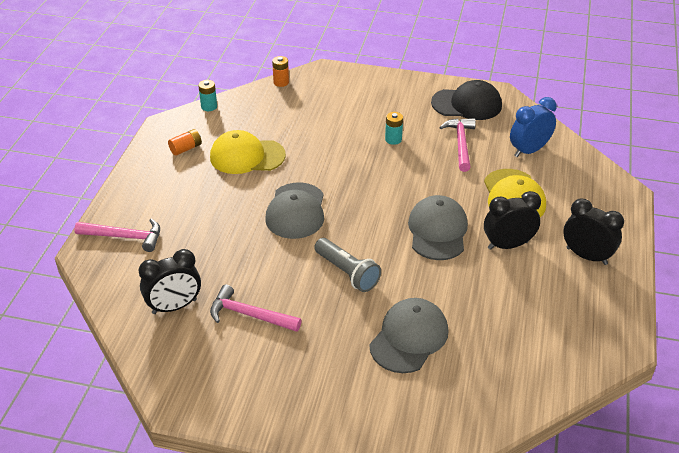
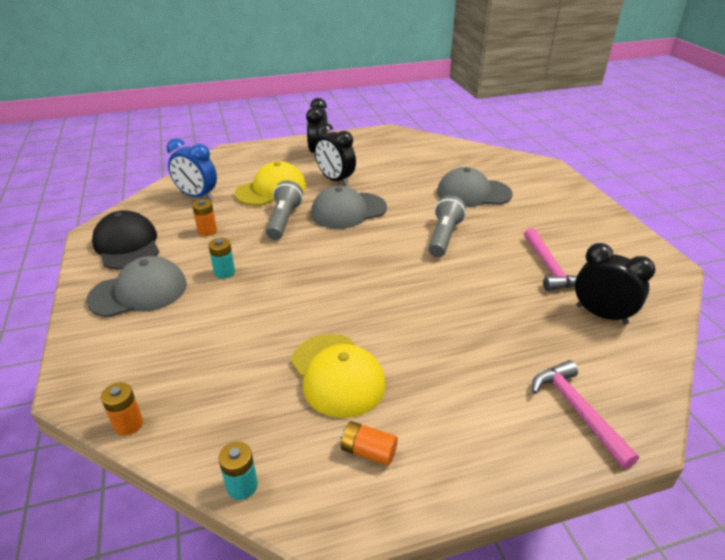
camera: 120 degrees left, 5 degrees down
grey cap [265,182,324,239] -> grey cap moved to [86,256,187,317]
pink hammer [439,118,476,172] -> orange battery [192,199,217,236]
none -> grey flashlight [266,180,303,240]

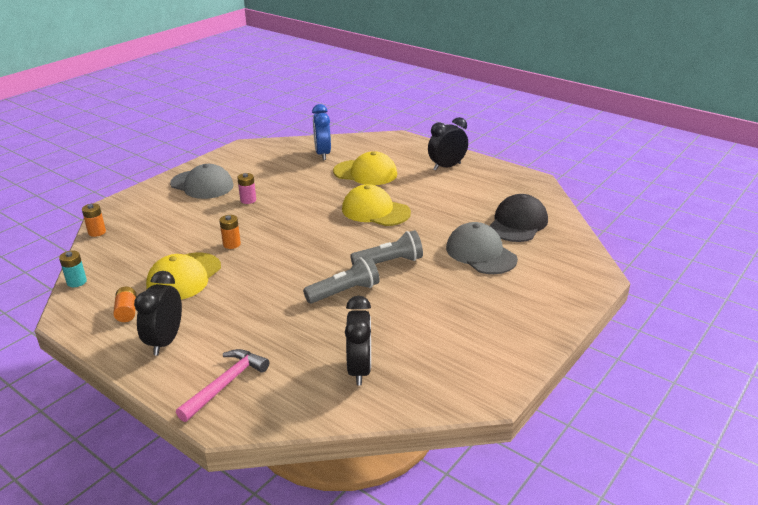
camera: 55 degrees right, 5 degrees down
black cap [92,210,159,270] -> black cap moved to [490,194,548,242]
orange battery [192,199,217,236] -> orange battery moved to [219,215,241,249]
turquoise battery [208,238,235,278] -> pink battery [237,173,256,204]
grey flashlight [266,180,303,240] -> grey flashlight moved to [303,256,380,303]
grey cap [311,186,387,229] -> yellow cap [342,184,411,226]
black clock [315,123,356,186] -> black clock moved to [134,271,182,355]
pink hammer [524,228,577,291] -> none

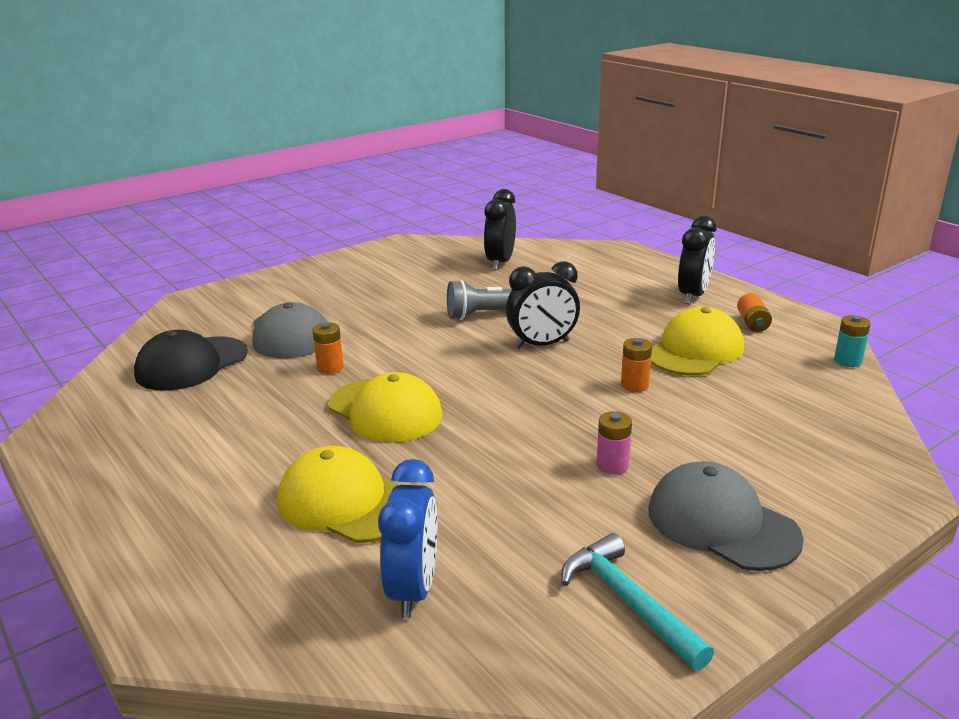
camera: 165 degrees left, 5 degrees down
orange battery [82,203,106,237] -> orange battery moved to [312,322,344,374]
pink hammer [176,349,269,422] -> none
grey flashlight [350,230,423,265] -> none
black clock [428,117,468,170] -> black clock moved to [506,261,580,349]
none -> turquoise hammer [561,533,714,671]

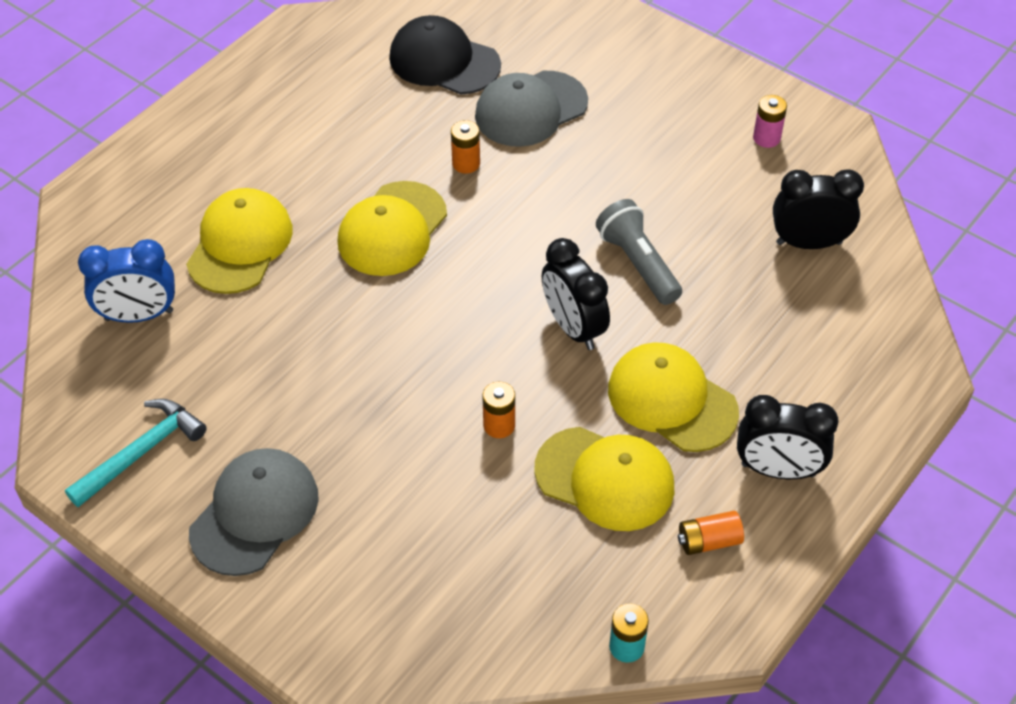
camera: 75 degrees right, 25 degrees up
pink battery [596,411,632,475] -> pink battery moved to [753,95,787,148]
none -> yellow cap [608,342,739,452]

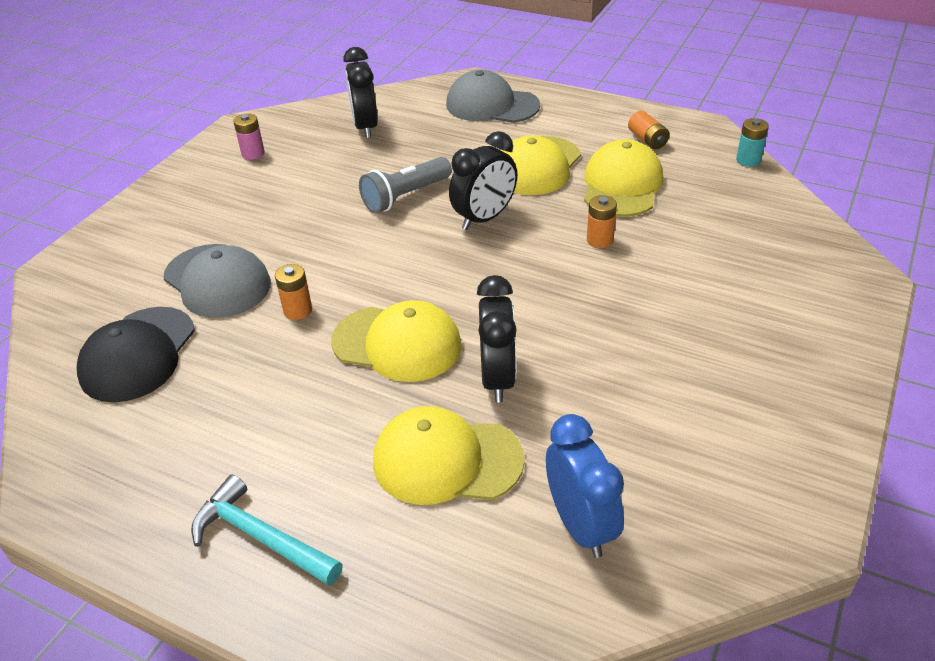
camera: 100 degrees left, 10 degrees down
turquoise hammer [65,399,207,507] -> turquoise hammer moved to [191,474,343,586]
grey cap [189,448,319,576] -> grey cap moved to [446,70,540,123]
black clock [737,395,839,479] -> black clock moved to [477,275,517,402]

